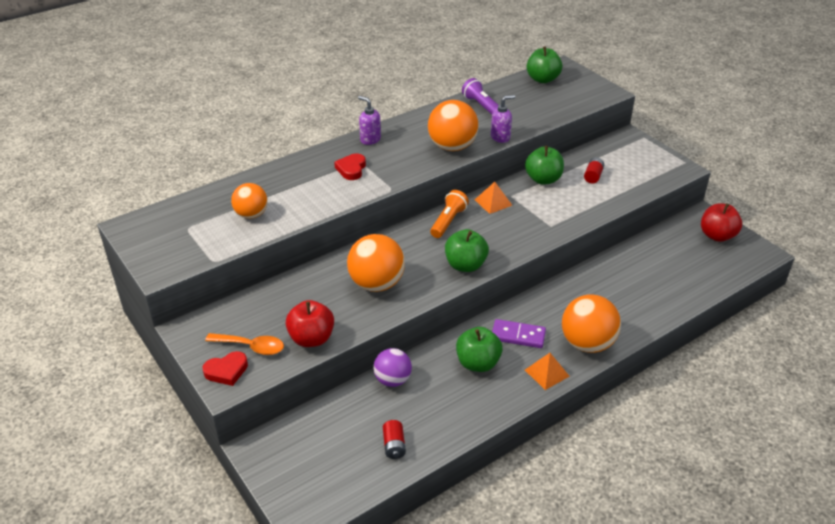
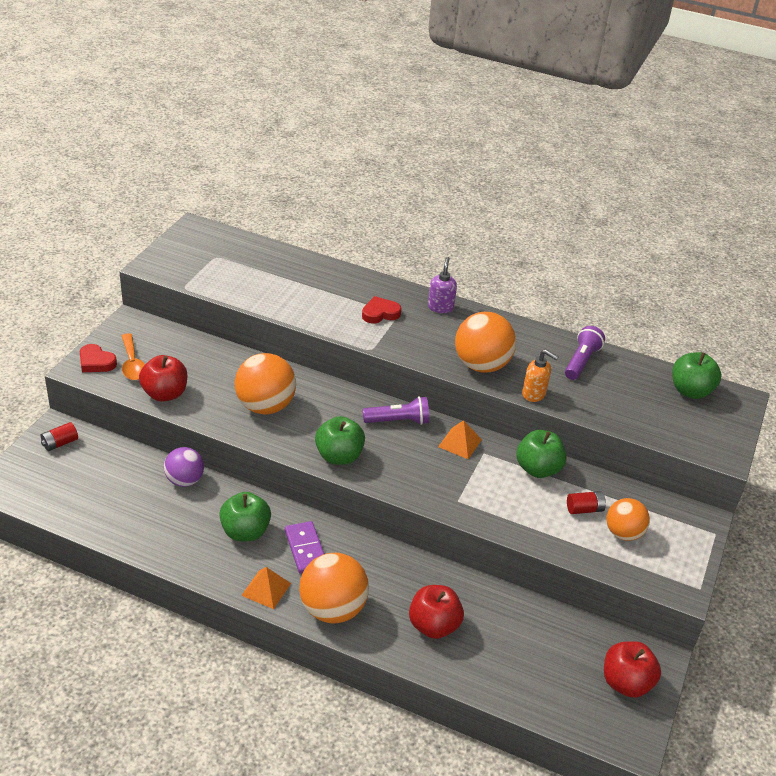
camera: 55 degrees right, 0 degrees up
orange ball [231,183,268,219] -> orange ball moved to [606,498,650,541]
red battery [383,420,406,459] -> red battery moved to [41,422,78,451]
orange flashlight [430,190,469,238] -> purple flashlight [363,396,429,425]
purple soap dispenser [491,95,515,143] -> orange soap dispenser [522,349,559,402]
none -> red apple [409,585,464,639]

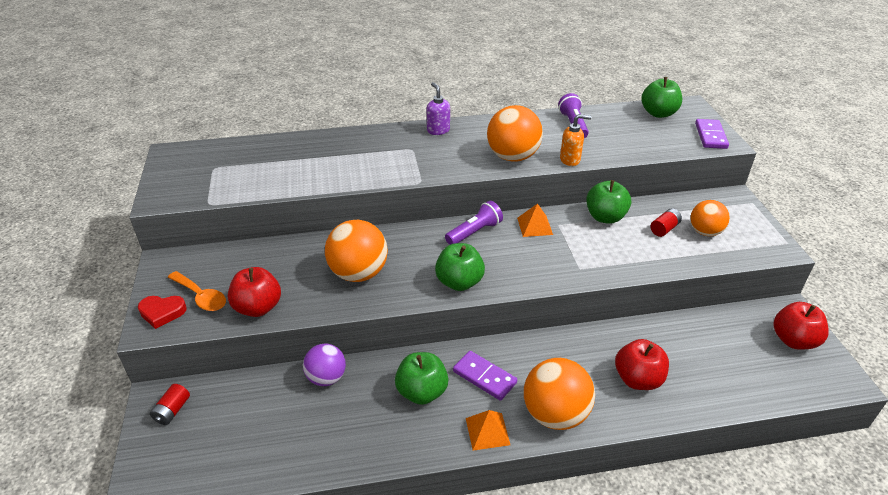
camera: 30 degrees left, 0 degrees up
red heart [362,296,402,324] -> none
none -> purple domino [695,119,729,149]

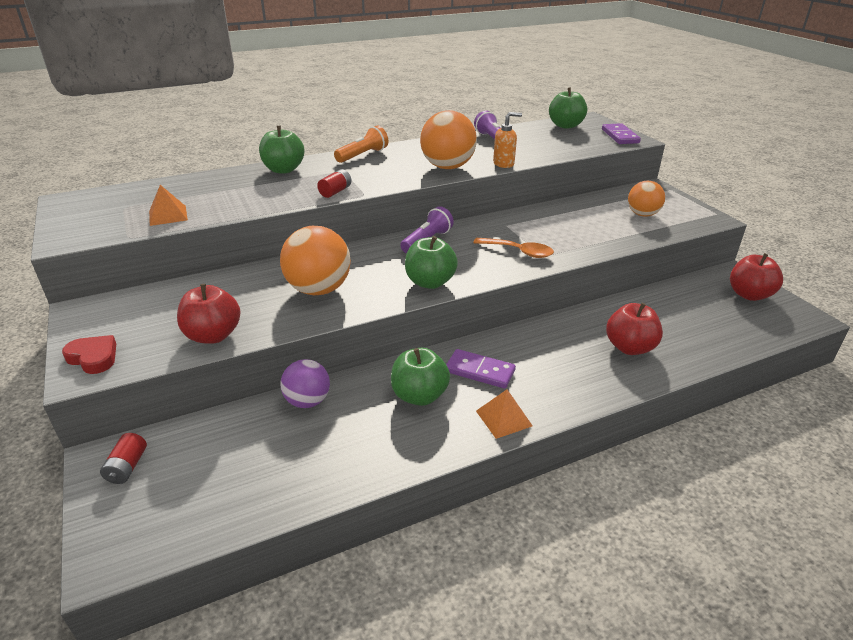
camera: 15 degrees left, 5 degrees down
red heart [138,296,187,329] -> red heart turned 135 degrees counterclockwise [62,335,116,374]
orange spoon [168,271,226,311] -> orange spoon moved to [473,238,554,258]
purple soap dispenser [427,82,450,135] -> orange flashlight [334,126,388,163]
orange pyramid [517,203,553,237] -> orange pyramid moved to [149,185,188,226]
orange ball [524,358,595,430] -> none
green apple [586,180,631,224] -> green apple moved to [259,126,304,173]
red battery [650,208,682,237] -> red battery moved to [317,169,351,198]

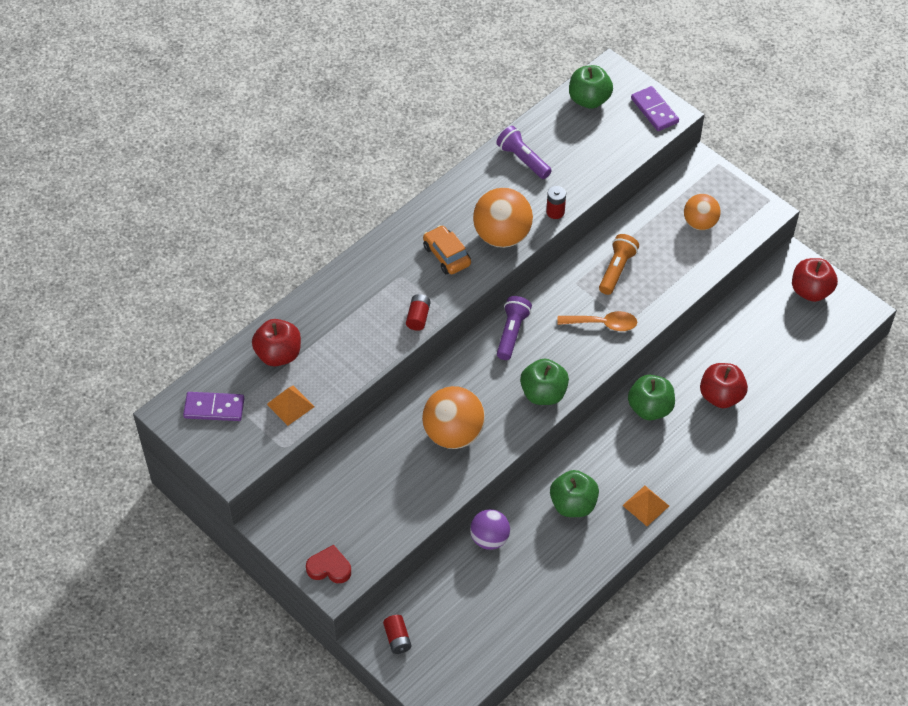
camera: 20 degrees left, 20 degrees up
red apple [177,284,241,344] -> red apple moved to [252,319,301,366]
green apple [259,126,304,173] -> green apple moved to [628,375,675,420]
orange flashlight [334,126,388,163] -> orange flashlight moved to [599,234,639,295]
purple domino [446,349,516,389] -> purple domino moved to [183,392,244,421]
orange soap dispenser [493,112,522,168] -> red battery [546,186,566,219]
none -> orange car [423,225,471,274]

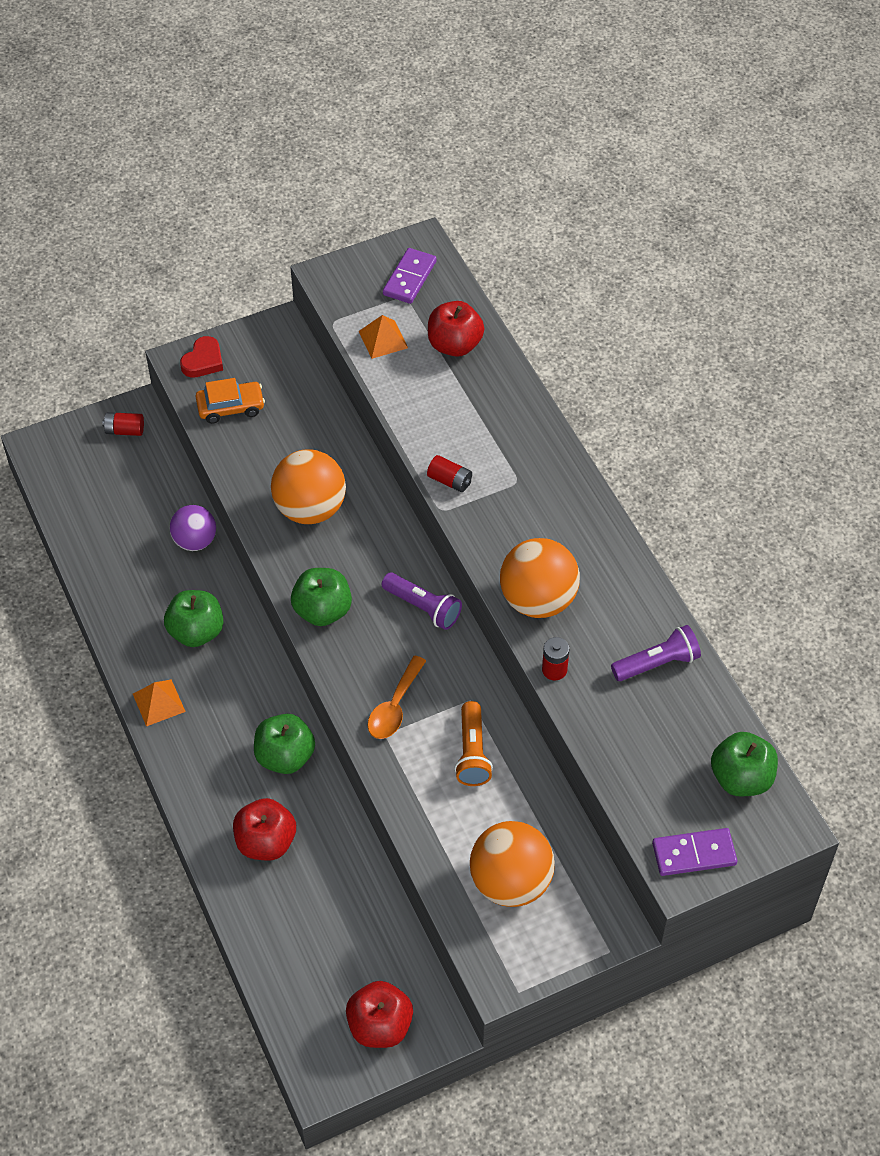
camera: 110 degrees right, 0 degrees up
orange car [423,225,471,274] -> orange car moved to [196,378,265,424]
orange flashlight [599,234,639,295] -> orange flashlight turned 45 degrees clockwise [454,701,493,786]
orange ball [684,194,721,230] -> orange ball [470,821,555,907], size x1.57

